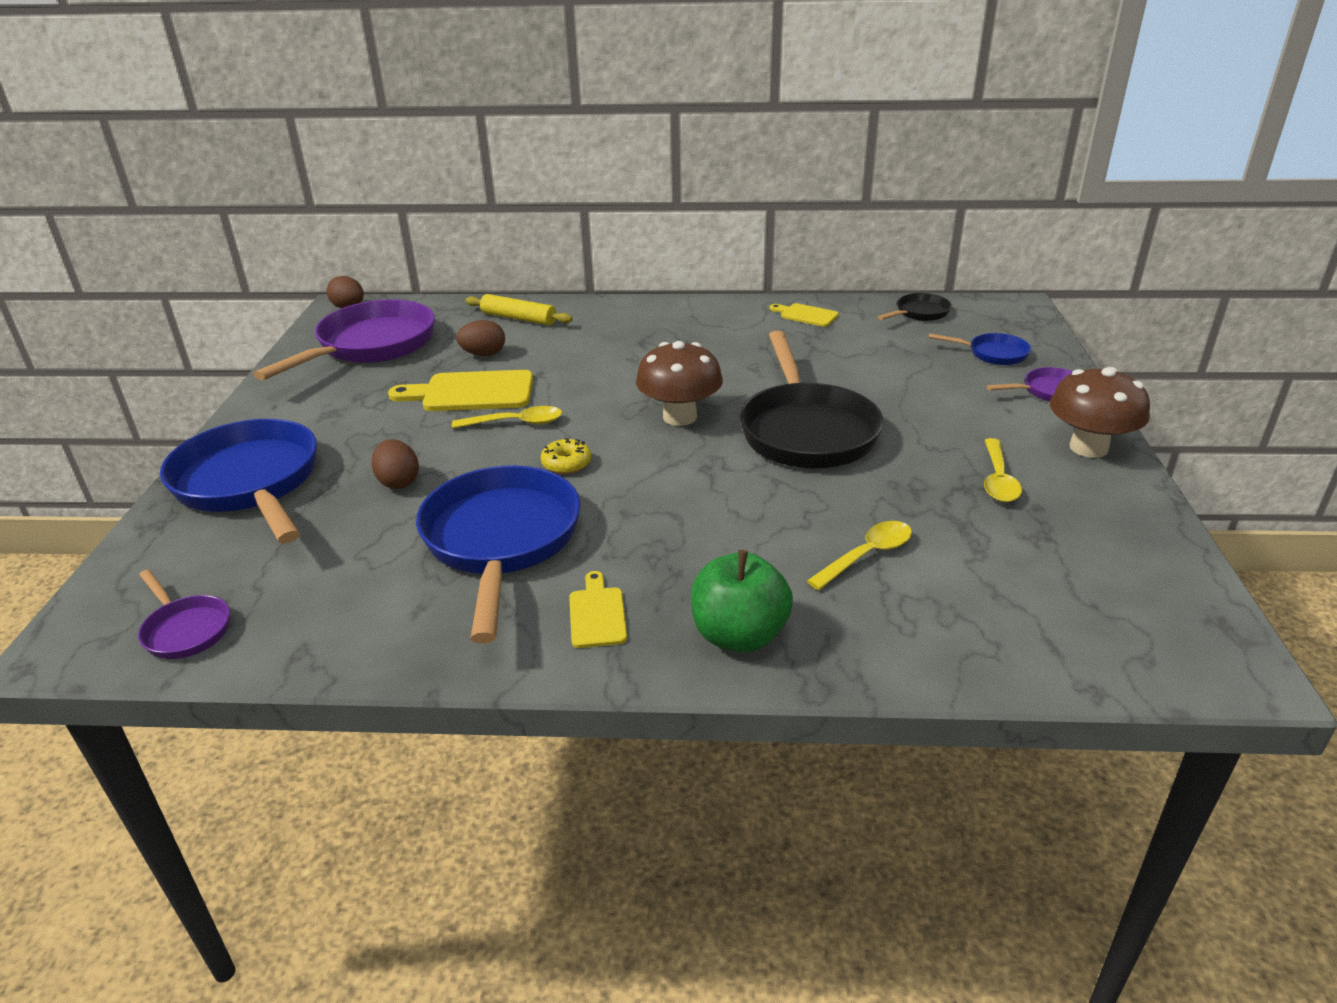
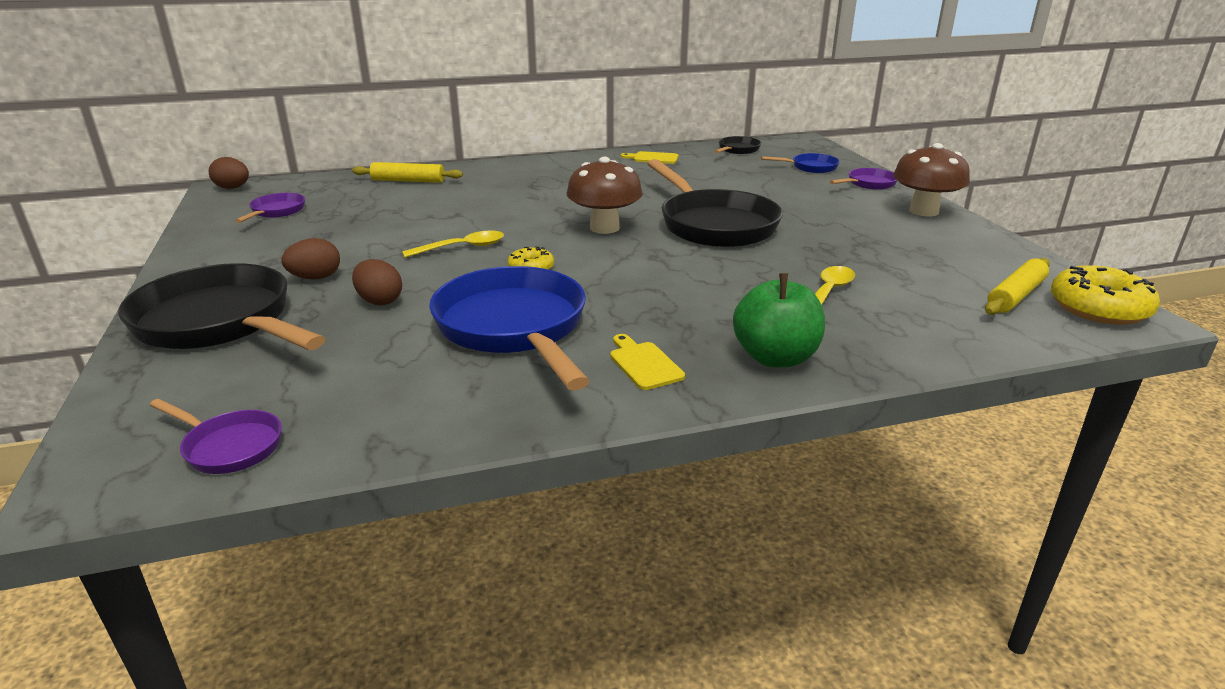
camera: 20 degrees left, 5 degrees down
blue pan [160,419,317,543] -> black pan [118,263,326,350]
purple pan [253,299,435,380] -> purple pan [235,193,305,223], size x0.47
yellow cutting board [388,370,533,411] -> none
brown egg [456,320,505,356] -> brown egg moved to [281,238,340,280]
yellow spoon [984,438,1022,502] -> none
none -> yellow rolling pin [985,258,1050,315]
none -> yellow donut [1051,265,1160,325]

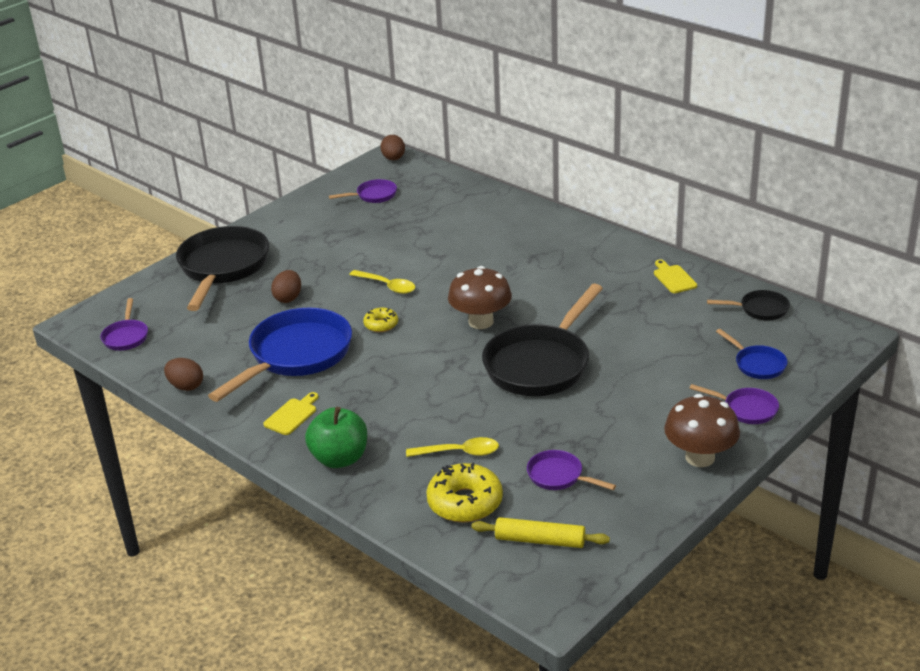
camera: 60 degrees right, 5 degrees up
brown egg [281,238,340,280] -> brown egg moved to [164,358,203,391]
yellow rolling pin [352,162,463,183] -> none
yellow donut [1051,265,1160,325] -> yellow donut moved to [426,463,503,523]
none -> purple pan [527,450,616,490]

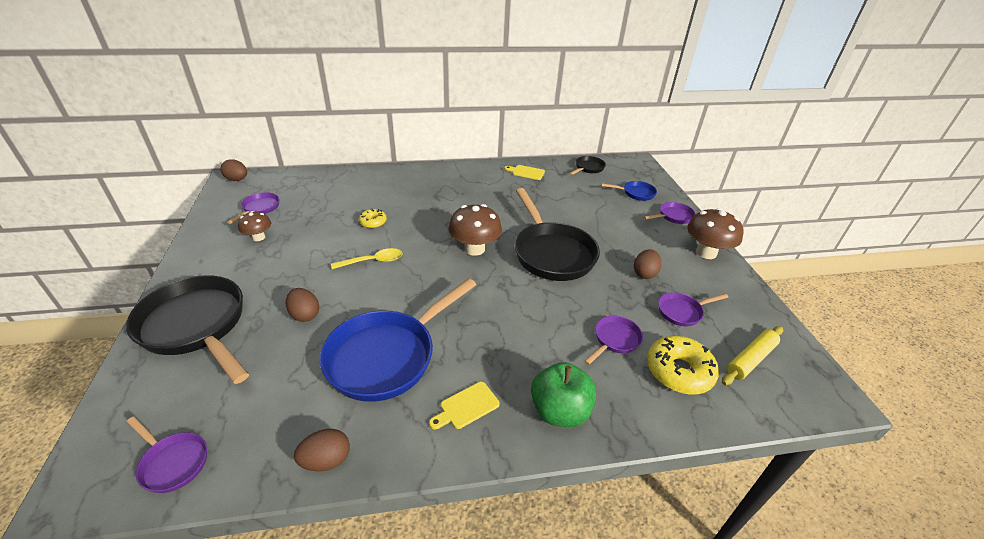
camera: 55 degrees left, 5 degrees up
blue pan [208,308,352,402] -> blue pan turned 120 degrees counterclockwise [320,278,476,402]
yellow cutting board [263,392,318,435] -> yellow cutting board turned 105 degrees counterclockwise [429,382,500,429]
yellow donut [363,307,398,332] -> yellow donut moved to [359,209,387,228]
yellow spoon [406,437,499,457] -> purple pan [584,316,643,365]
none -> brown mushroom [238,211,271,241]
none -> brown egg [634,249,662,279]

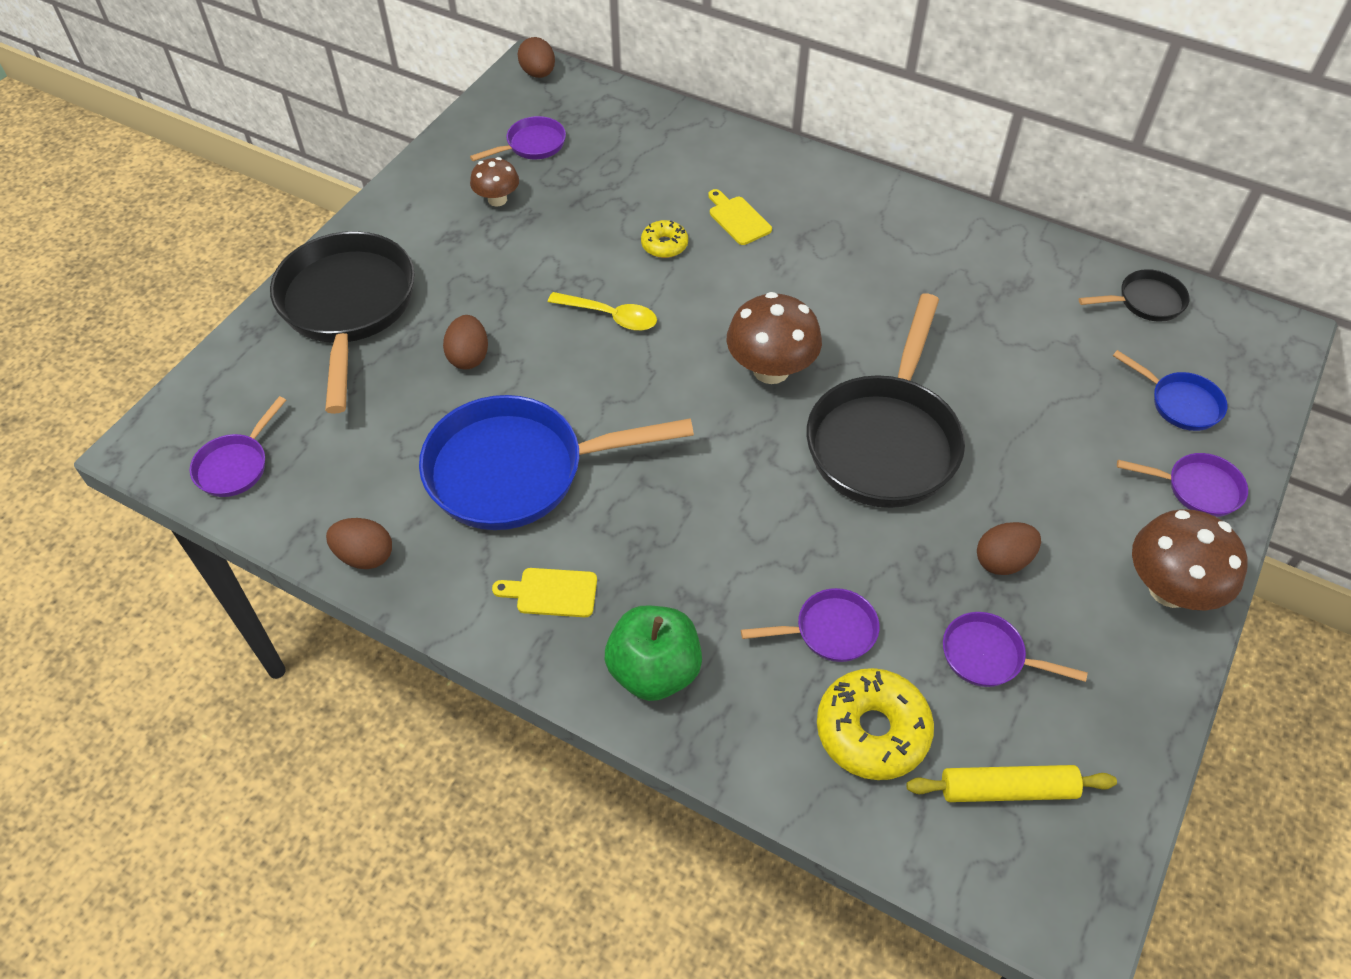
camera: 40 degrees right, 15 degrees up
purple pan [127,416,207,493] -> purple pan turned 45 degrees clockwise [190,396,286,497]
yellow cutting board [504,165,545,180] -> yellow cutting board moved to [708,189,772,245]

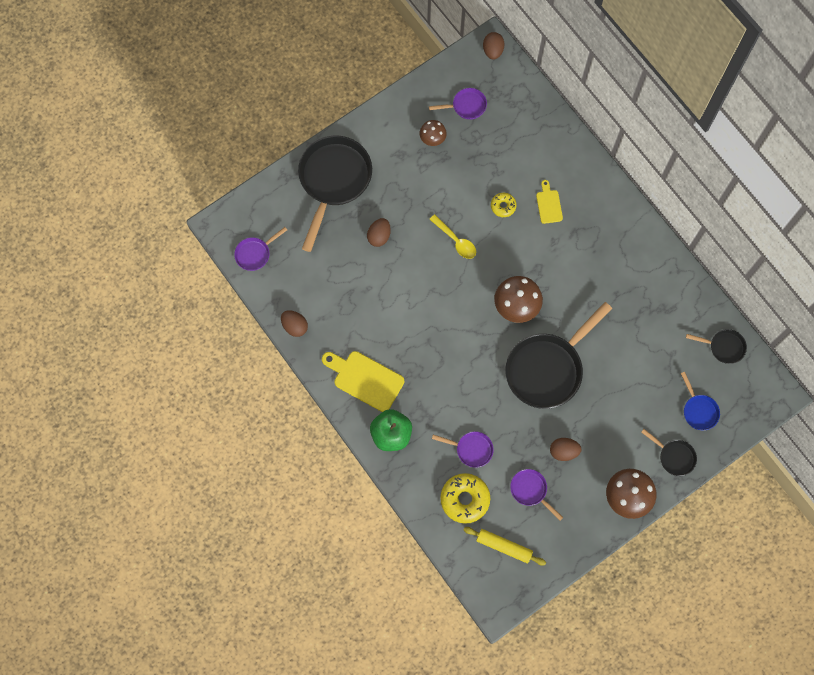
camera: 25 degrees right, 20 degrees up
blue pan [419,395,694,530] -> none
yellow cutting board [492,568,597,617] -> yellow cutting board [322,351,404,412], size x1.80
purple pan [1117,453,1248,517] -> black pan [641,429,697,476]

